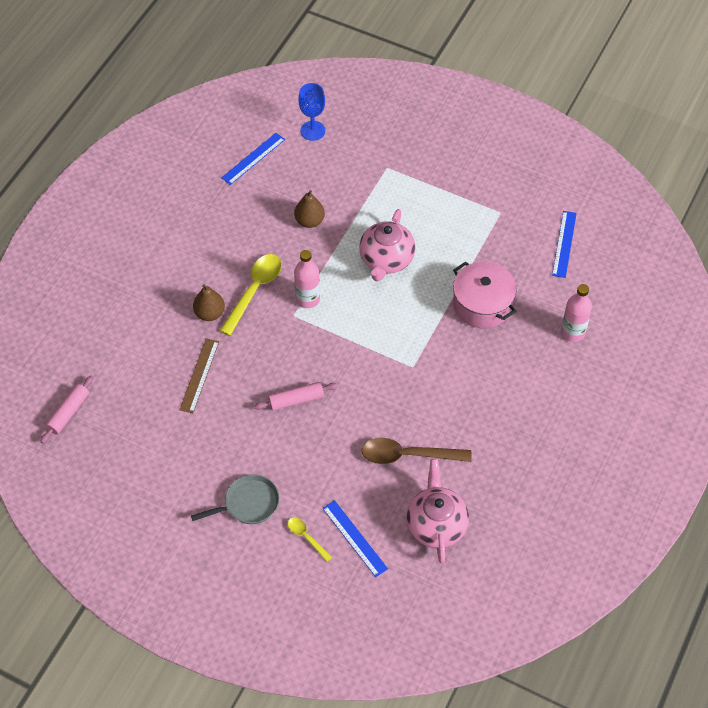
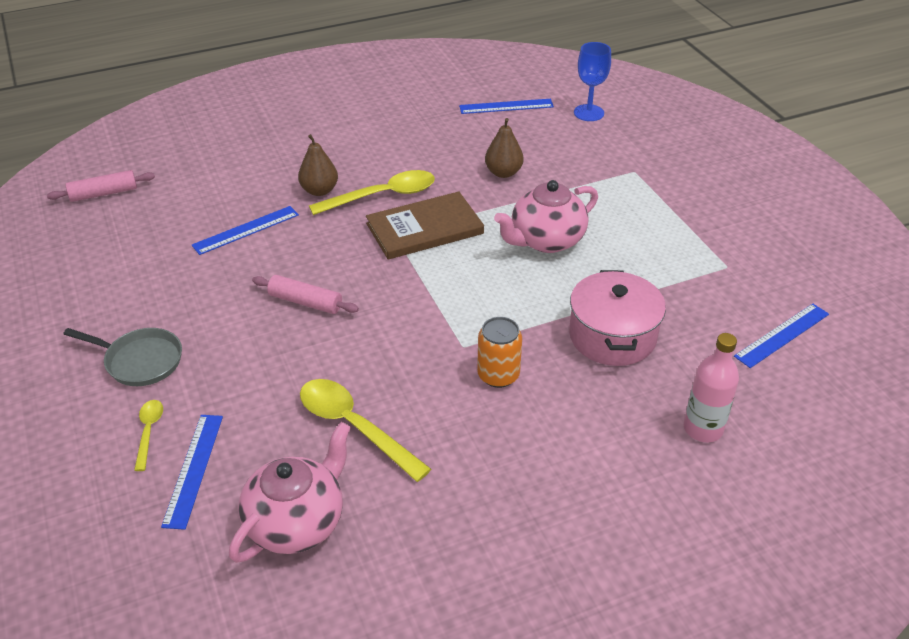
camera: 40 degrees right, 15 degrees down
brown ruler [180,338,219,413] -> blue ruler [192,206,299,255]
pink bottle [294,250,320,308] -> brown book [366,192,484,260]
brown spoon [361,438,472,464] -> yellow spoon [300,379,431,482]
none -> orange can [477,317,522,388]

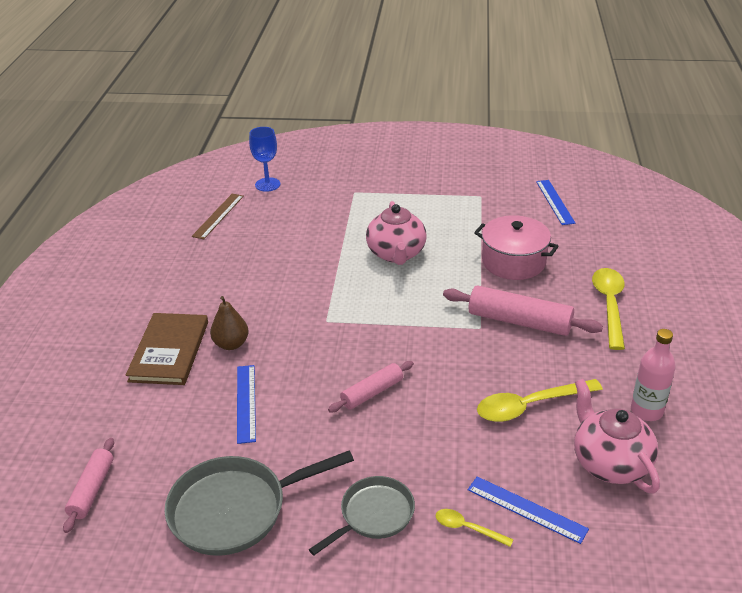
camera: 60 degrees left, 5 degrees down
yellow spoon [309,170,435,215] -> yellow spoon moved to [592,268,625,350]
brown book [366,192,484,260] -> brown book moved to [126,313,208,385]
blue ruler [459,99,554,114] -> brown ruler [192,194,244,239]
orange can [477,317,522,388] -> pink rolling pin [443,285,603,336]
brown pear [485,118,524,178] -> none
pink bottle [684,333,739,442] -> pink bottle moved to [631,329,676,421]
none -> grey pan [165,451,354,556]

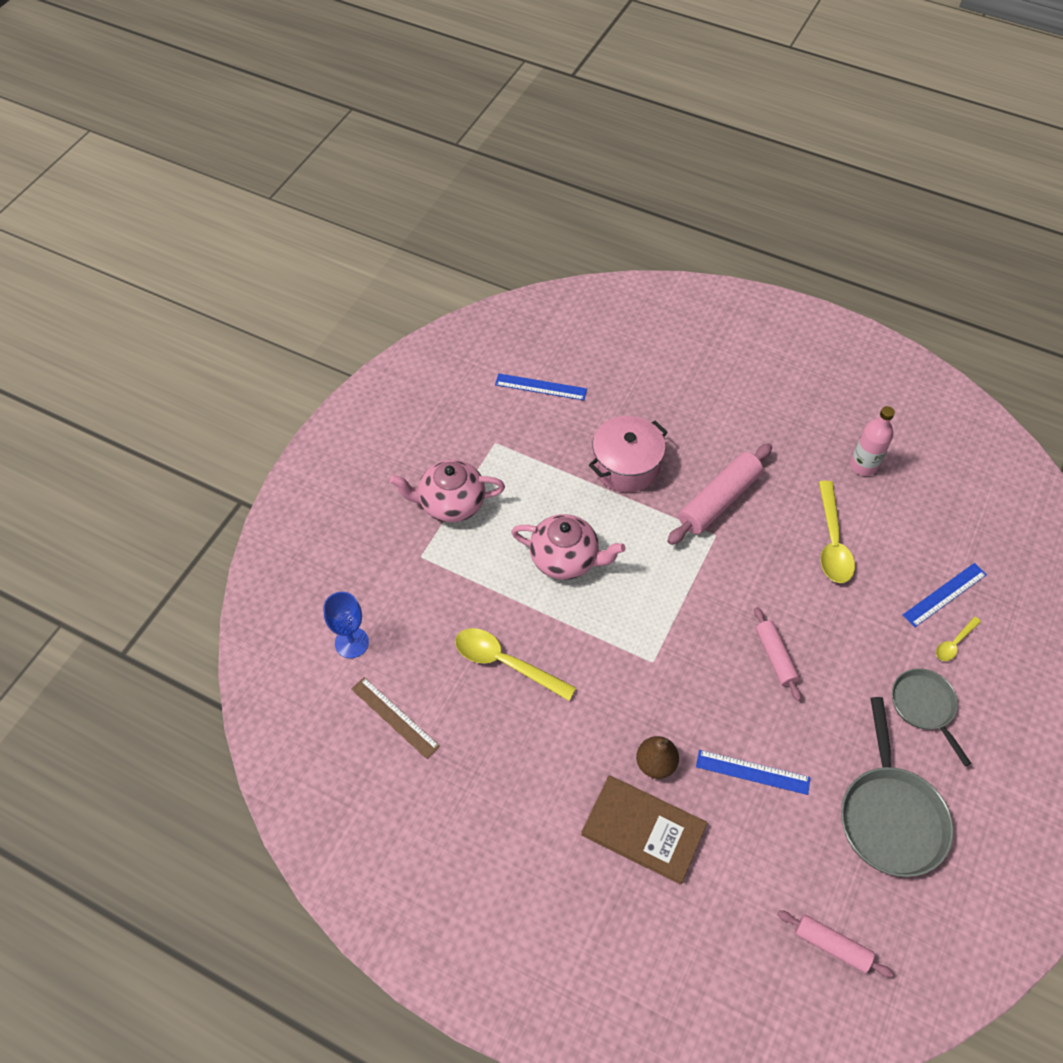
camera: 70 degrees left, 20 degrees up
pink teapot [574,379,660,494] -> pink teapot moved to [390,460,505,522]
yellow spoon [592,268,625,350] -> yellow spoon moved to [455,628,576,701]

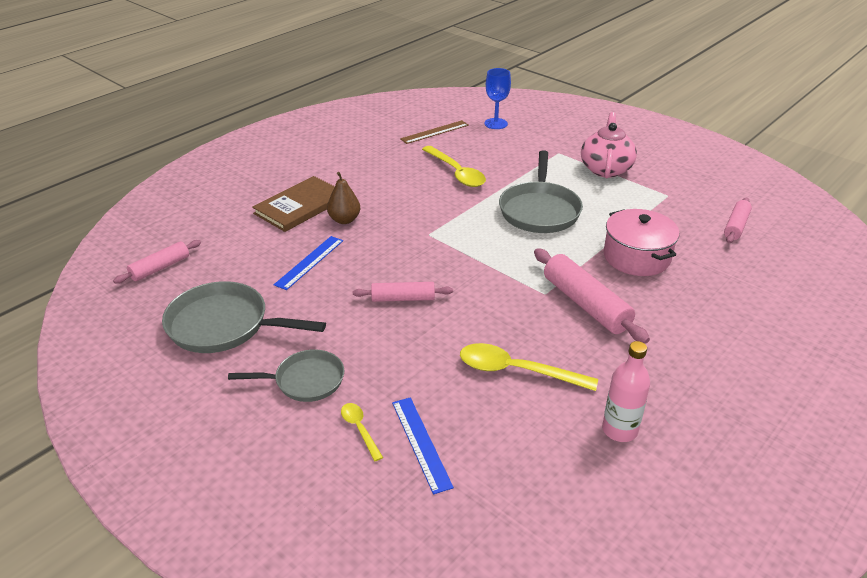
camera: 105 degrees right, 20 degrees down
yellow spoon [455,628,576,701] -> yellow spoon turned 105 degrees clockwise [422,146,486,187]
blue ruler [495,373,587,401] -> pink rolling pin [724,198,752,243]
pink teapot [511,514,626,580] -> grey pan [499,150,583,233]

